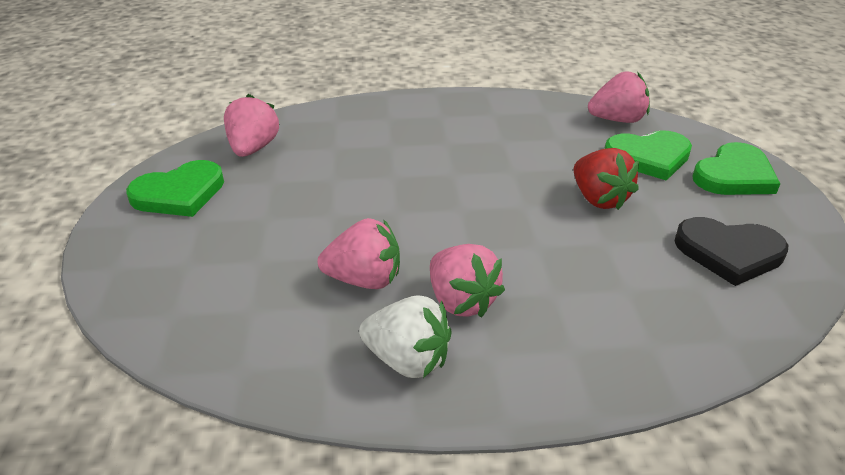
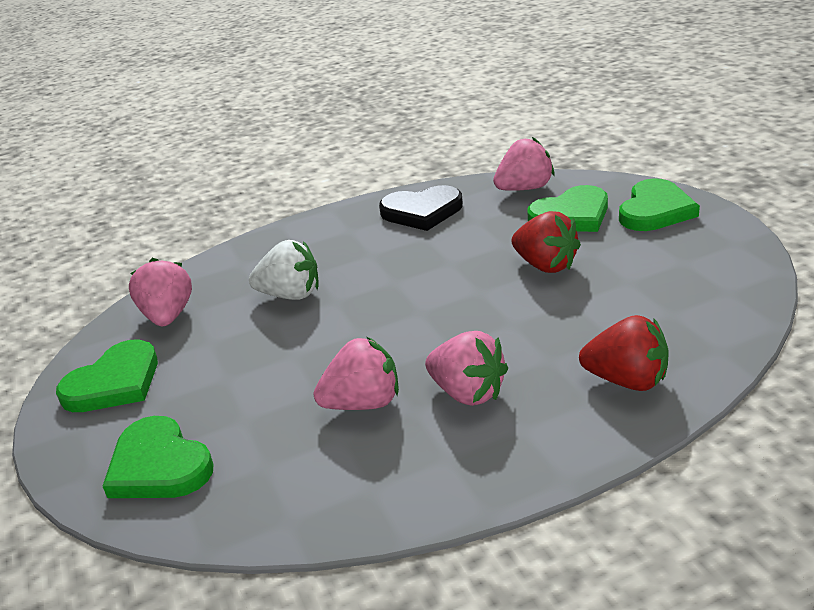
camera: 15 degrees left, 5 degrees down
white strawberry [359,295,452,378] -> white strawberry moved to [249,240,319,300]
black heart [674,217,788,286] -> black heart moved to [379,185,463,231]
none -> green heart [102,416,213,498]
none -> red strawberry [579,315,669,391]

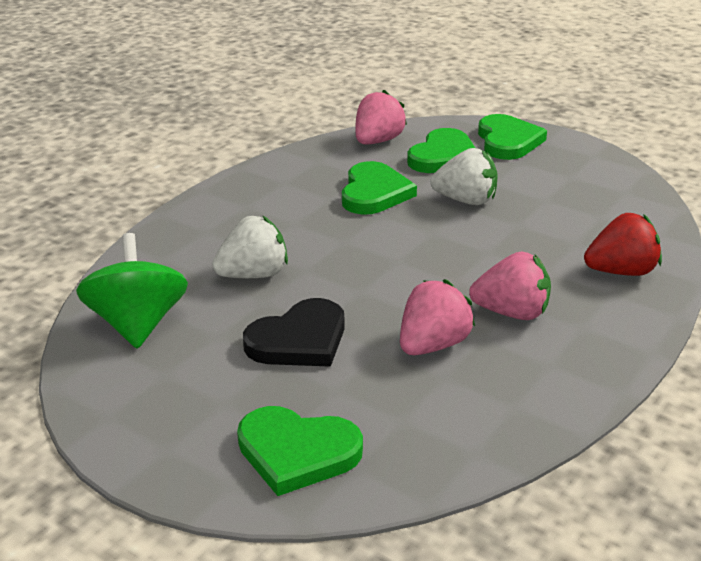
camera: 35 degrees left, 0 degrees up
green heart [56,340,158,412] -> green heart moved to [342,161,417,215]
pink strawberry [129,258,192,326] -> green spinning top [76,233,188,349]
black heart [379,185,463,231] -> black heart moved to [243,298,345,367]
red strawberry [511,211,581,273] -> white strawberry [430,148,498,205]

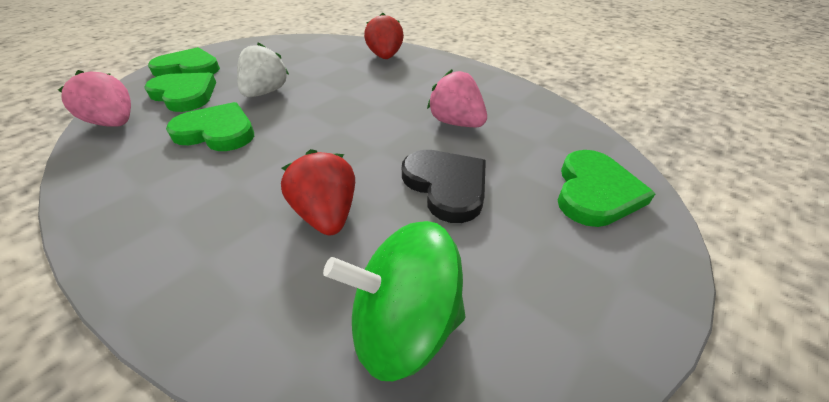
camera: 85 degrees left, 10 degrees up
white strawberry [212,216,288,278] -> red strawberry [281,149,355,235]
pink strawberry [469,252,551,320] -> none

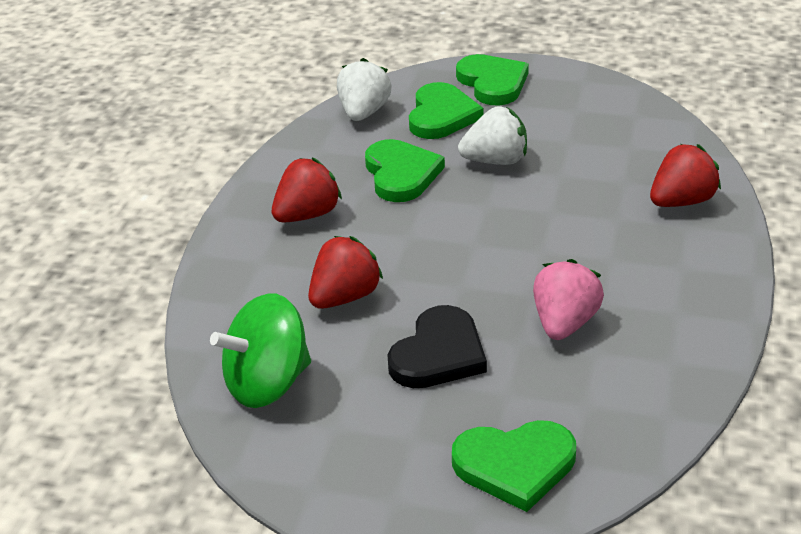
camera: 65 degrees right, 5 degrees down
pink strawberry [58,70,131,127] -> white strawberry [337,58,391,121]
green spinning top [323,221,465,381] -> green spinning top turned 90 degrees counterclockwise [210,293,311,408]
none -> red strawberry [272,157,342,222]

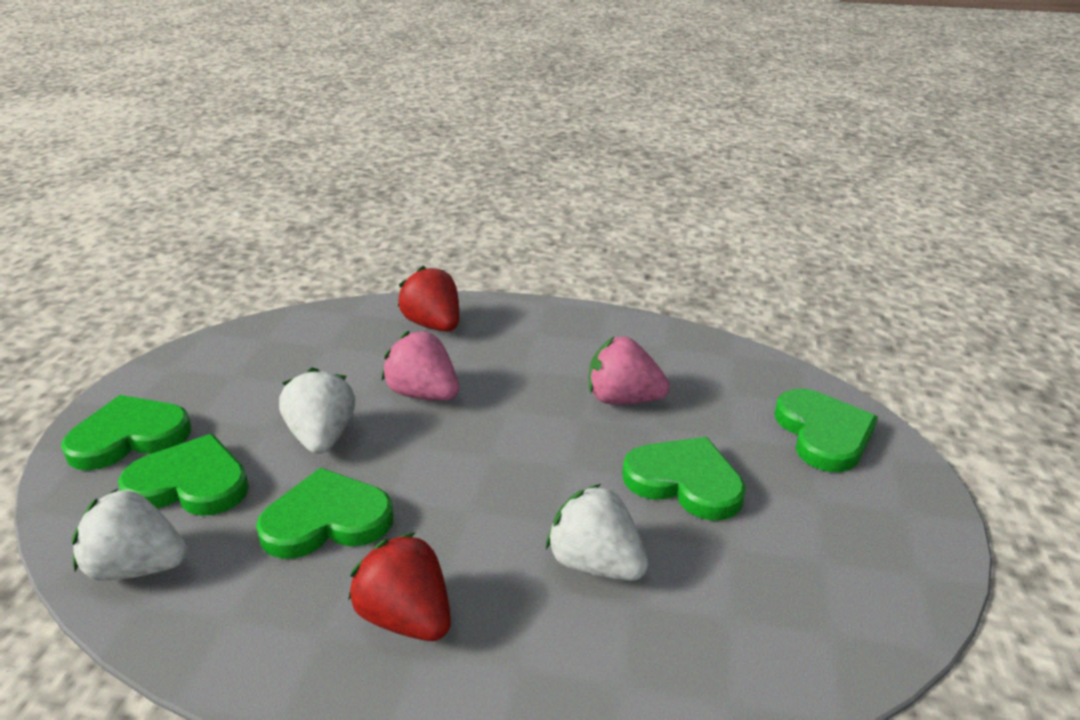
camera: 95 degrees left, 5 degrees down
green spinning top [210,293,311,408] -> none
red strawberry [308,236,383,309] -> white strawberry [546,484,648,581]
black heart [387,305,487,388] -> green heart [622,437,746,521]
none -> pink strawberry [382,331,459,401]

